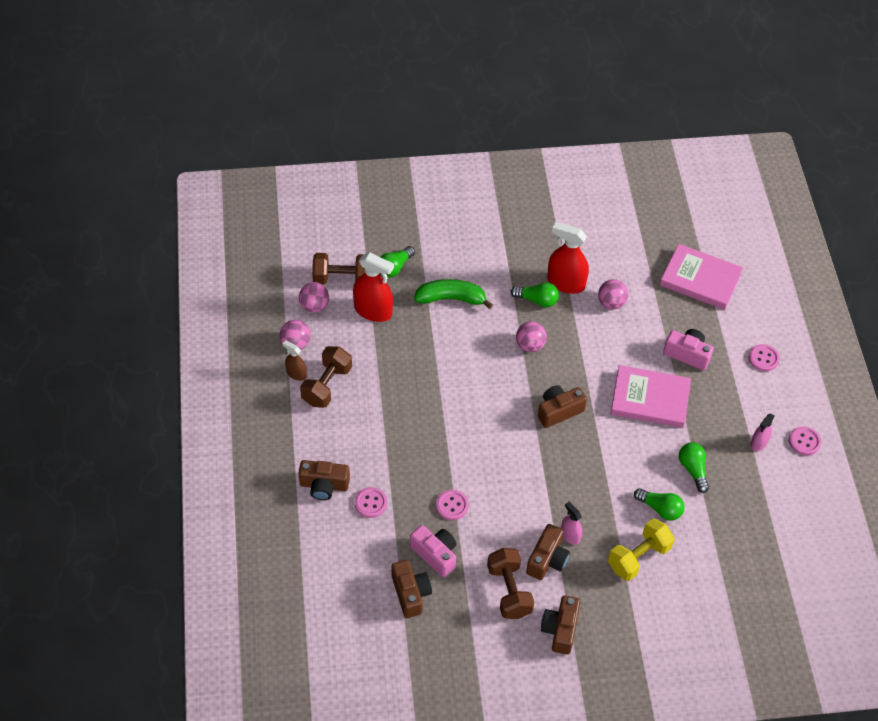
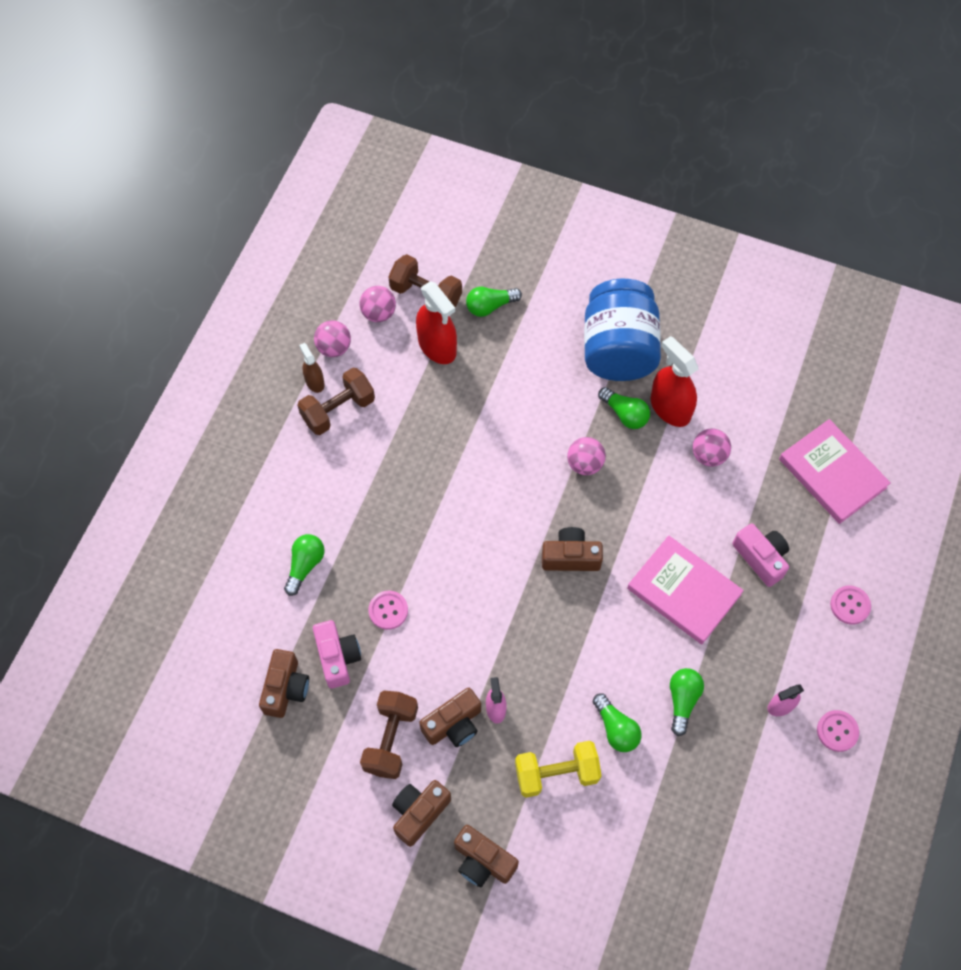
camera: 30 degrees right, 10 degrees up
brown camera [298,460,350,500] -> brown camera moved to [454,825,519,887]
pink button [355,487,387,518] -> green light bulb [284,534,325,596]
green banana [414,279,493,309] -> none
none -> blue jar [584,279,661,381]

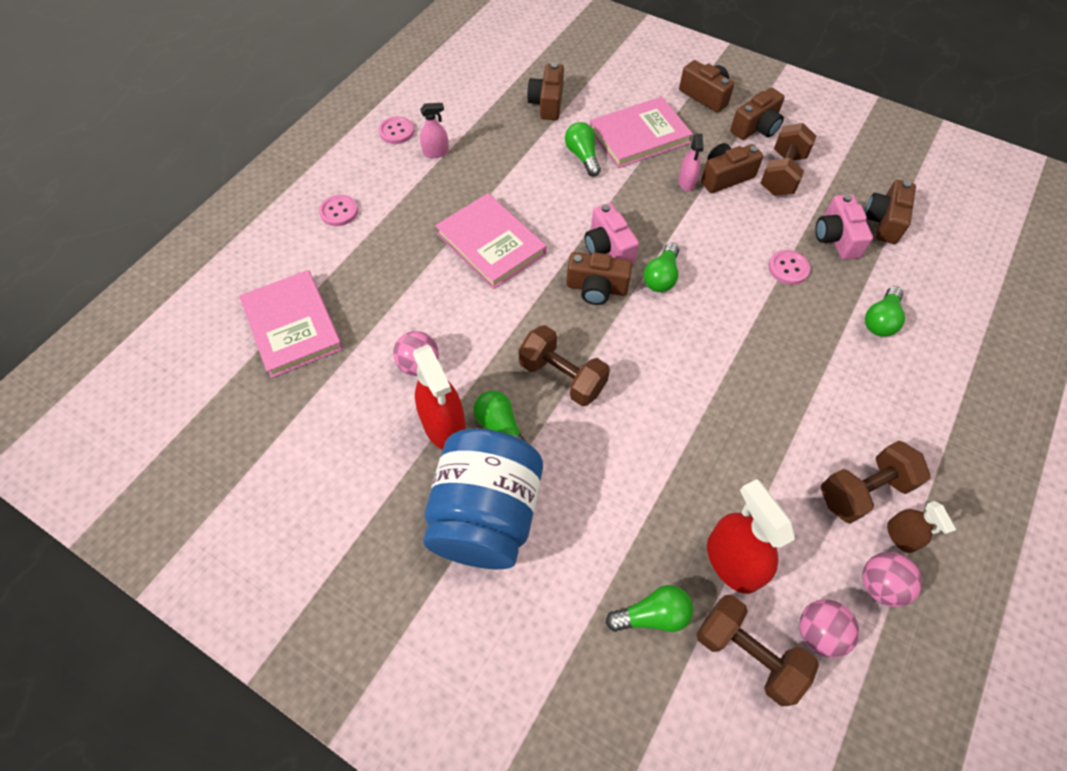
camera: 170 degrees left, 5 degrees down
yellow dumbbell [515,741,602,798] -> pink book [590,97,693,168]
pink ball [567,437,606,475] -> brown dumbbell [518,325,610,406]
green light bulb [670,668,704,736] -> green light bulb moved to [643,243,679,292]
pink camera [733,523,789,587] -> pink camera moved to [585,203,639,264]
none -> brown camera [527,63,564,120]

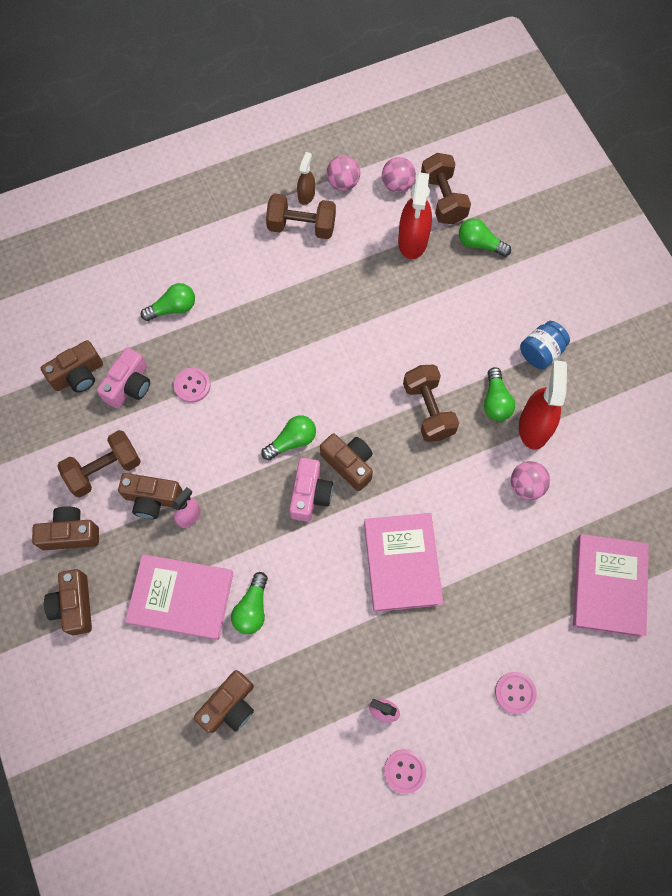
camera: 145 degrees left, 10 degrees up
blue jar [423,428,543,569] -> blue jar [520,321,570,369], size x0.49

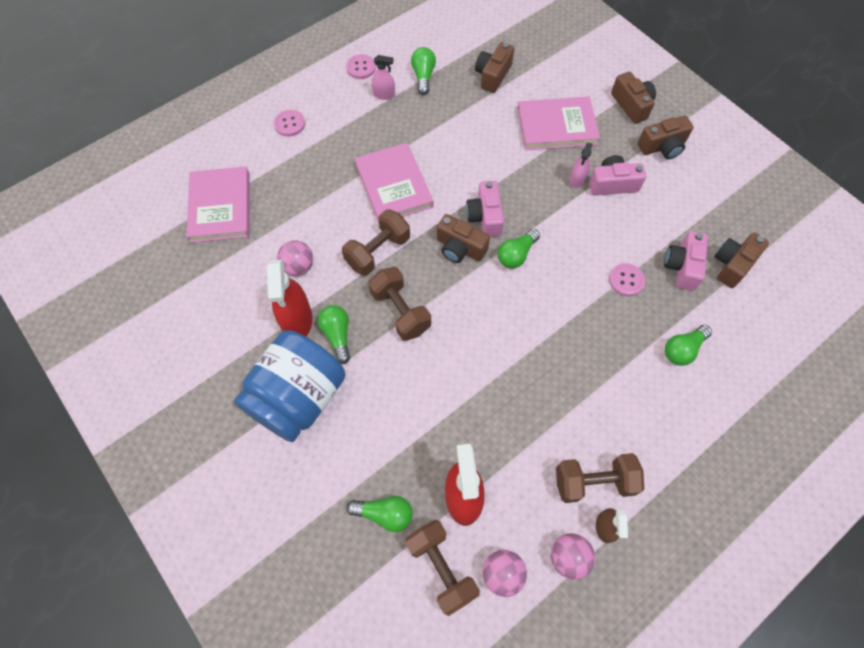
camera: 165 degrees right, 5 degrees down
brown dumbbell [57,430,141,497] -> brown dumbbell moved to [342,209,410,276]
brown camera [118,473,183,519] -> pink camera [589,155,646,196]
green light bulb [231,572,268,634] -> green light bulb moved to [411,47,436,95]
blue jar [520,321,570,369] -> blue jar [234,330,345,442], size x2.06

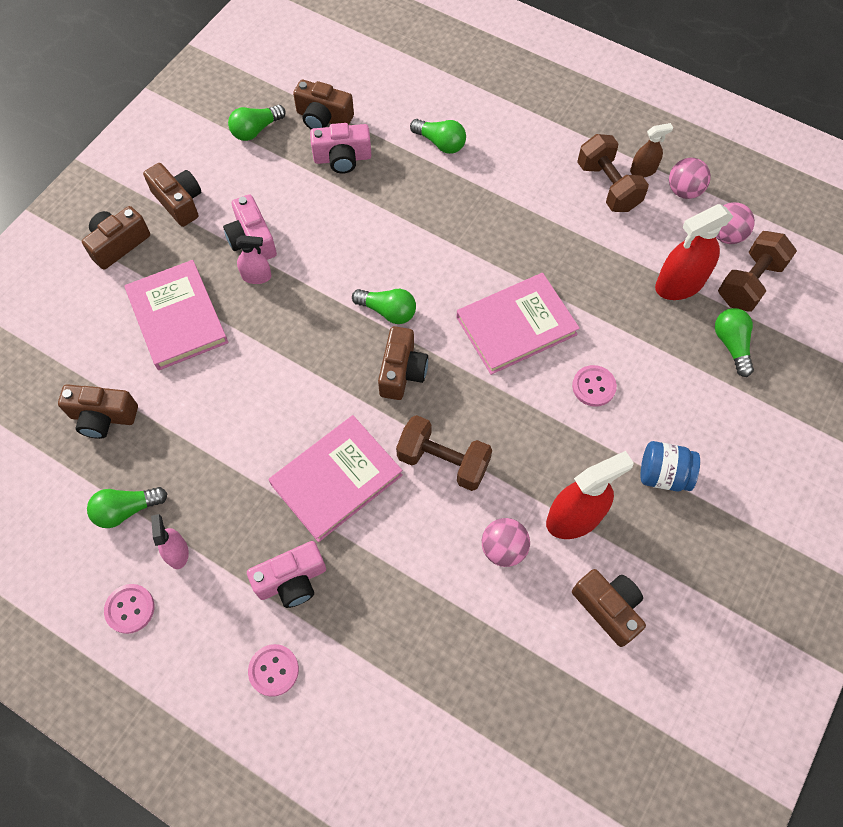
camera: 110 degrees left, 0 degrees up
pink book [186,166,249,243] -> pink book moved to [456,273,580,375]
blue jar [234,330,345,442] -> blue jar [641,441,700,492], size x0.49
green light bulb [318,305,350,364] -> green light bulb moved to [228,105,286,141]
brown dumbbell [368,267,431,341] -> none
pink camera [466,181,504,237] -> pink camera moved to [247,541,326,608]
pink button [609,263,645,296] -> pink button moved to [572,365,617,407]
none -> brown camera [572,569,646,647]

